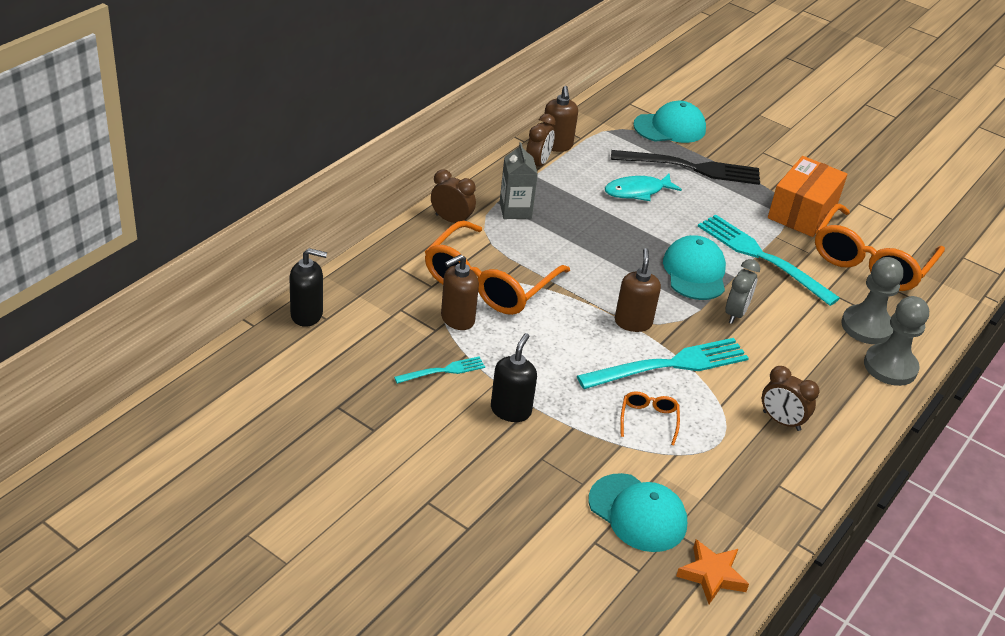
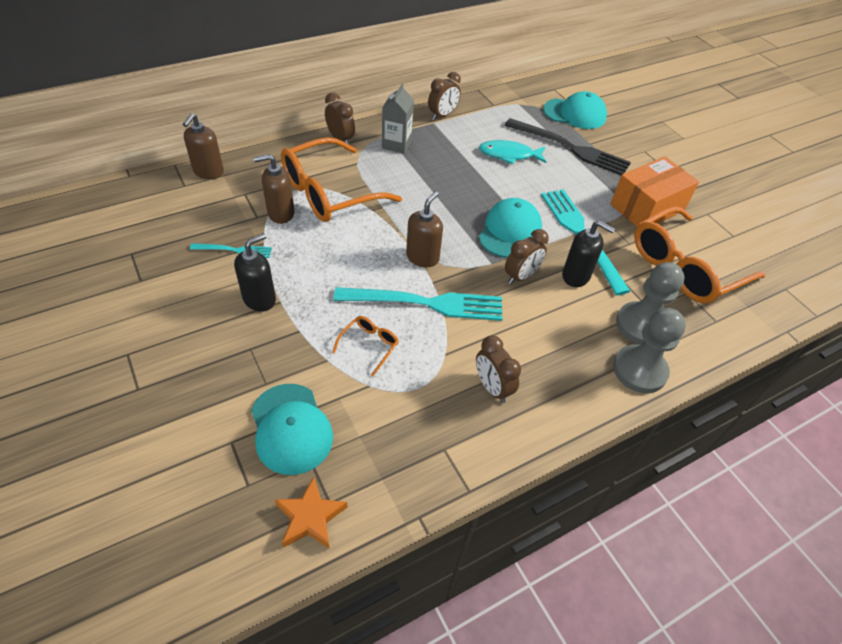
camera: 25 degrees right, 10 degrees up
black soap dispenser [290,248,327,327] -> black soap dispenser moved to [562,221,615,287]
brown soap dispenser [543,86,578,152] -> brown soap dispenser moved to [183,113,224,179]
grey clock [725,259,760,324] -> brown clock [505,229,549,284]

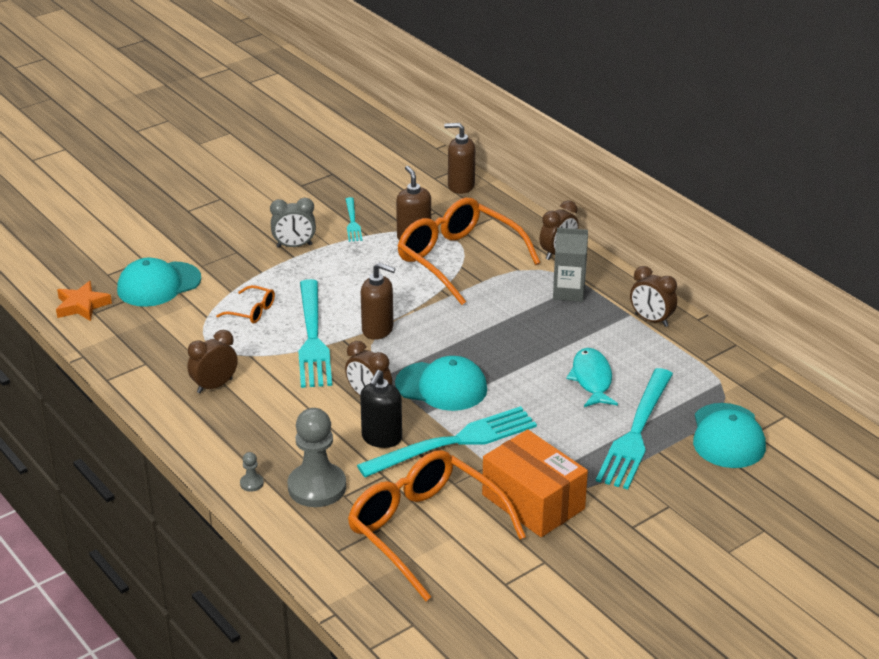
camera: 85 degrees right, 15 degrees down
black soap dispenser [234,233,276,312] -> grey clock [270,198,316,248]
black fork [505,118,631,175] -> turquoise fork [596,368,673,489]
grey pawn [613,308,686,393] -> grey pawn [240,452,264,492], size x0.40

